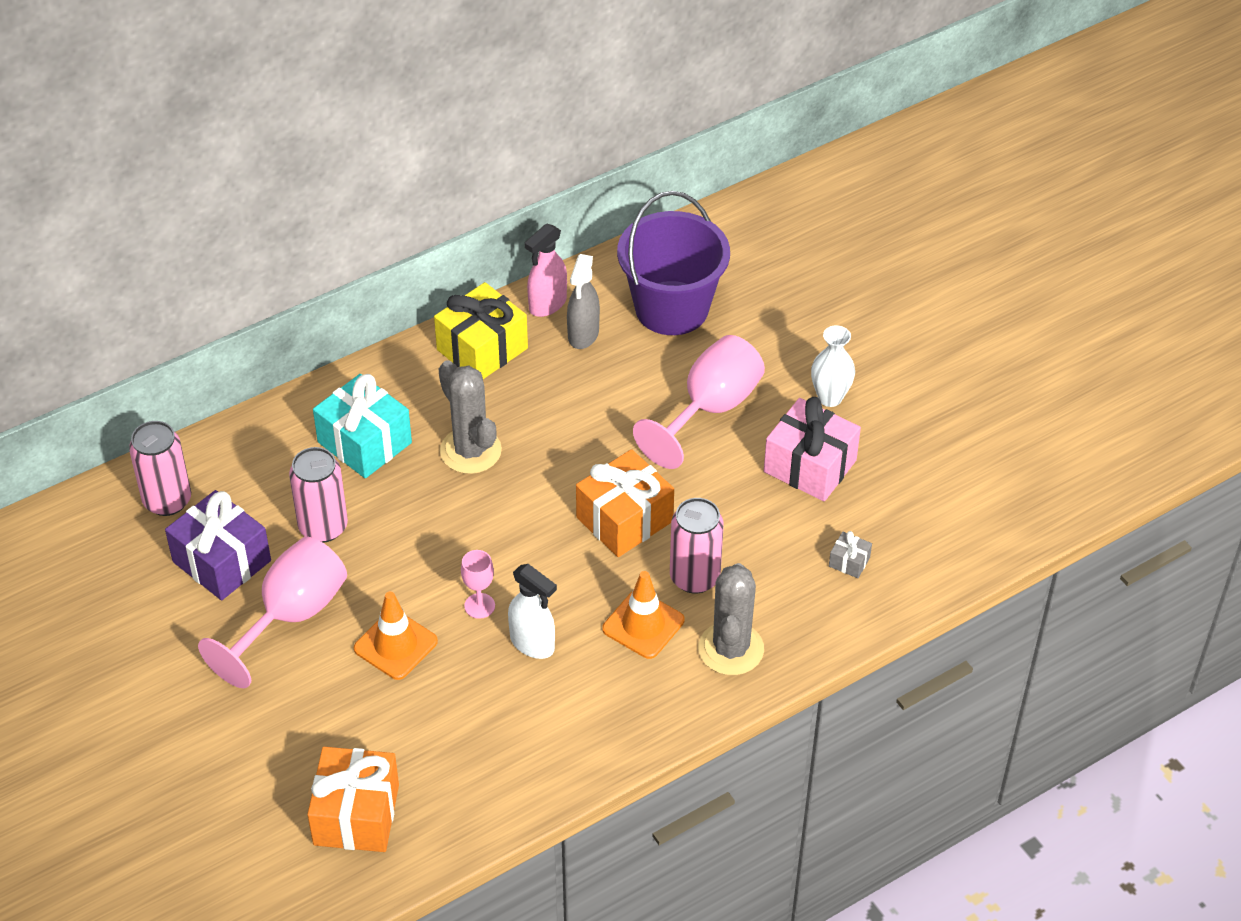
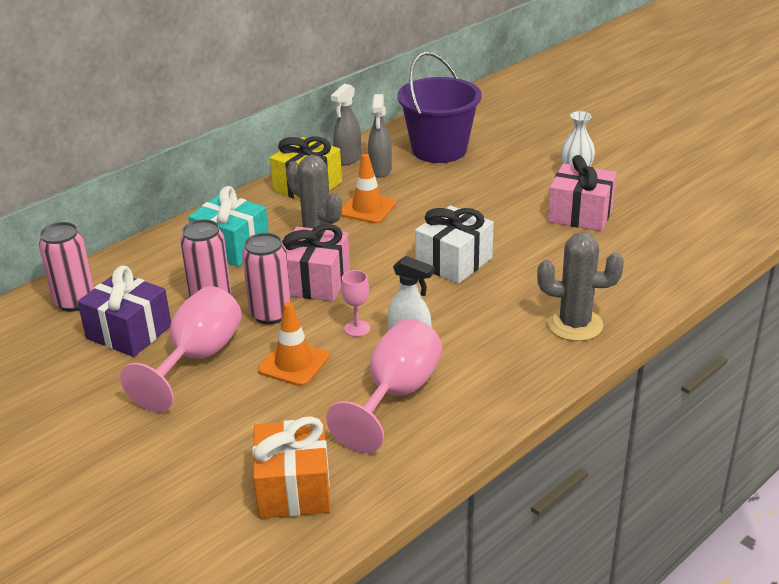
camera: 10 degrees left, 15 degrees down
pink spray bottle [525,224,567,317] -> grey spray bottle [331,84,361,166]
orange gift [576,449,674,557] -> white gift [415,205,494,284]
orange traffic cone [602,571,684,659] -> orange traffic cone moved to [341,154,396,224]
pink goblet [633,335,765,469] -> pink goblet moved to [326,319,442,453]
pink can [670,498,724,594] -> pink can moved to [242,233,291,324]
grey cactus [698,563,764,675] -> grey cactus turned 75 degrees counterclockwise [537,232,624,341]
grey gift [829,531,872,578] -> none
none -> pink gift [282,224,350,301]

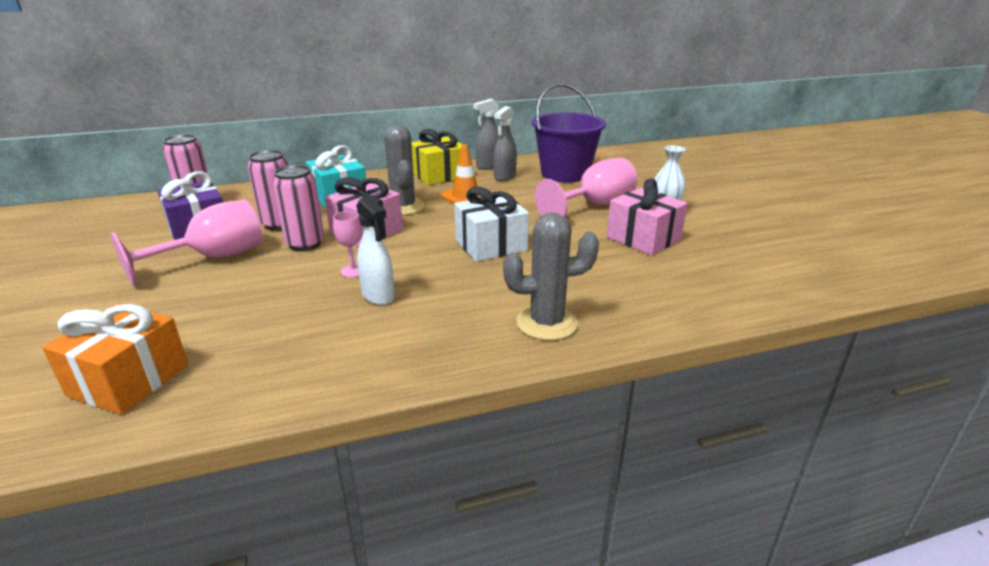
camera: 25 degrees right, 5 degrees down
orange traffic cone [258,302,329,386] -> none
pink goblet [326,319,442,453] -> pink goblet moved to [535,158,638,217]
grey cactus [537,232,624,341] -> grey cactus turned 45 degrees counterclockwise [503,212,599,340]

